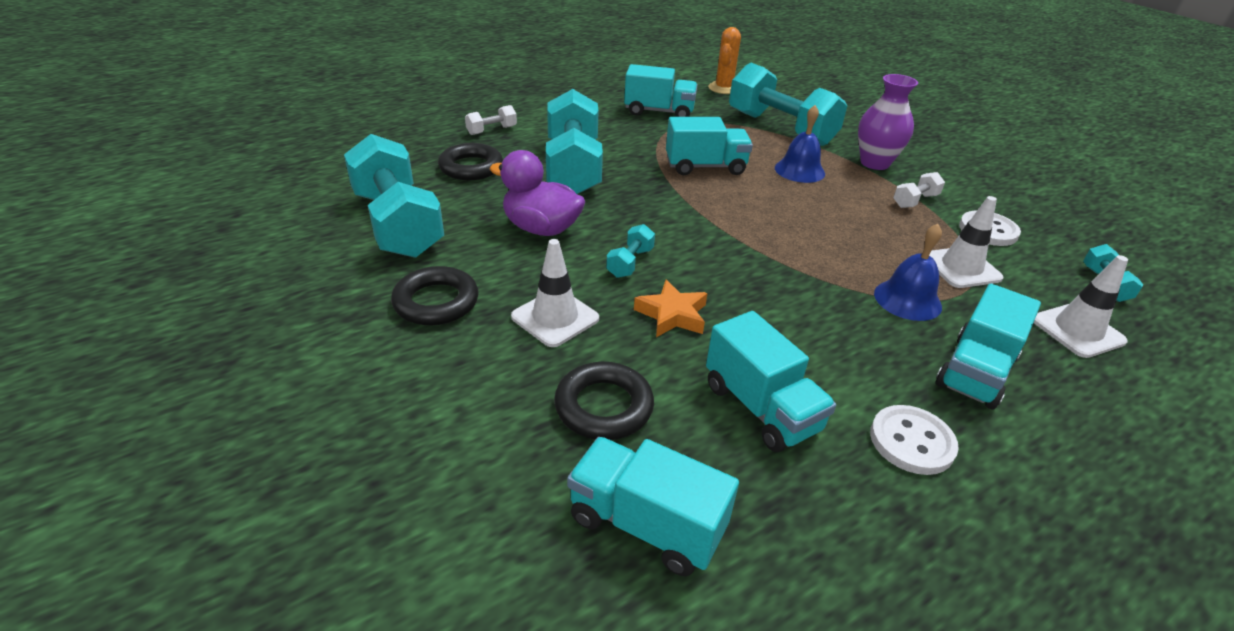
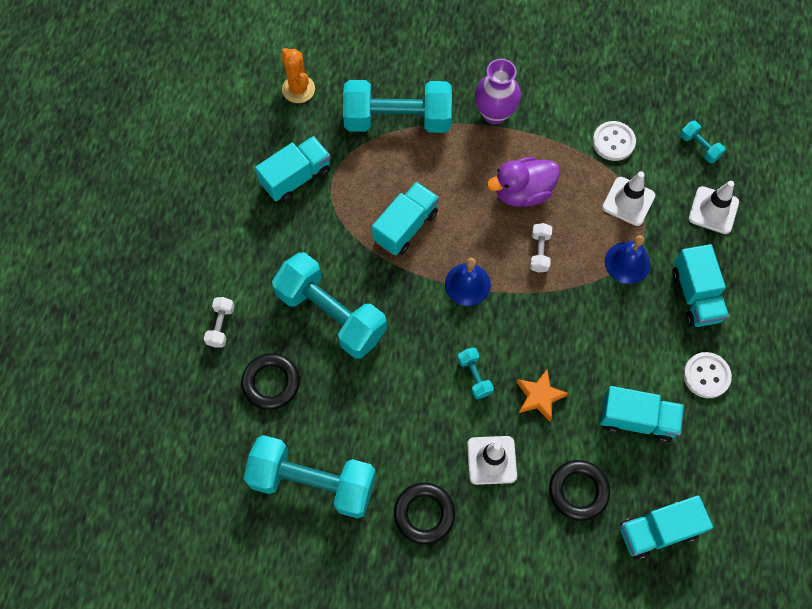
camera: 45 degrees left, 30 degrees up
purple duck [489,150,585,236] -> purple duck moved to [487,157,560,207]
blue bell [775,105,825,183] -> blue bell moved to [445,258,491,306]
white dumbbell [893,172,945,208] -> white dumbbell moved to [530,223,552,273]

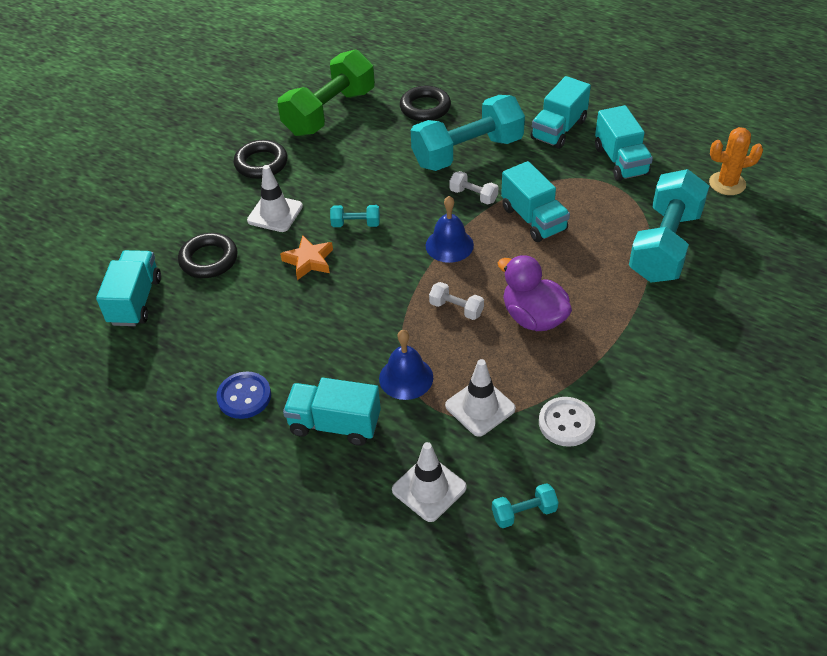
camera: 115 degrees right, 20 degrees down
white dumbbell [204,297,234,348] -> white dumbbell moved to [449,171,498,205]
turquoise dumbbell [244,435,376,519] -> green dumbbell [278,49,375,136]
purple vase [475,59,521,124] -> none
purple duck [487,157,560,207] -> purple duck turned 45 degrees counterclockwise [498,255,572,331]
turquoise truck [600,386,684,443] -> turquoise truck moved to [531,76,591,149]
white button [683,352,732,398] -> blue button [216,371,271,419]

